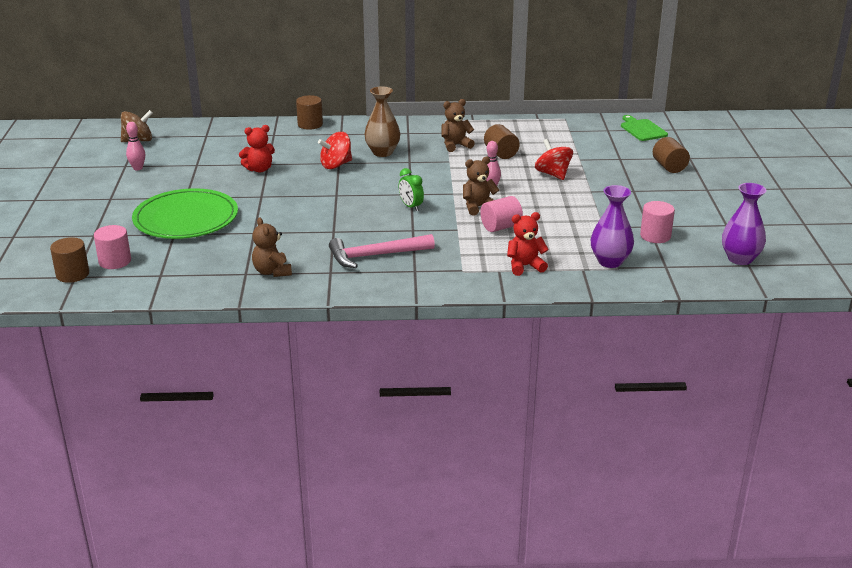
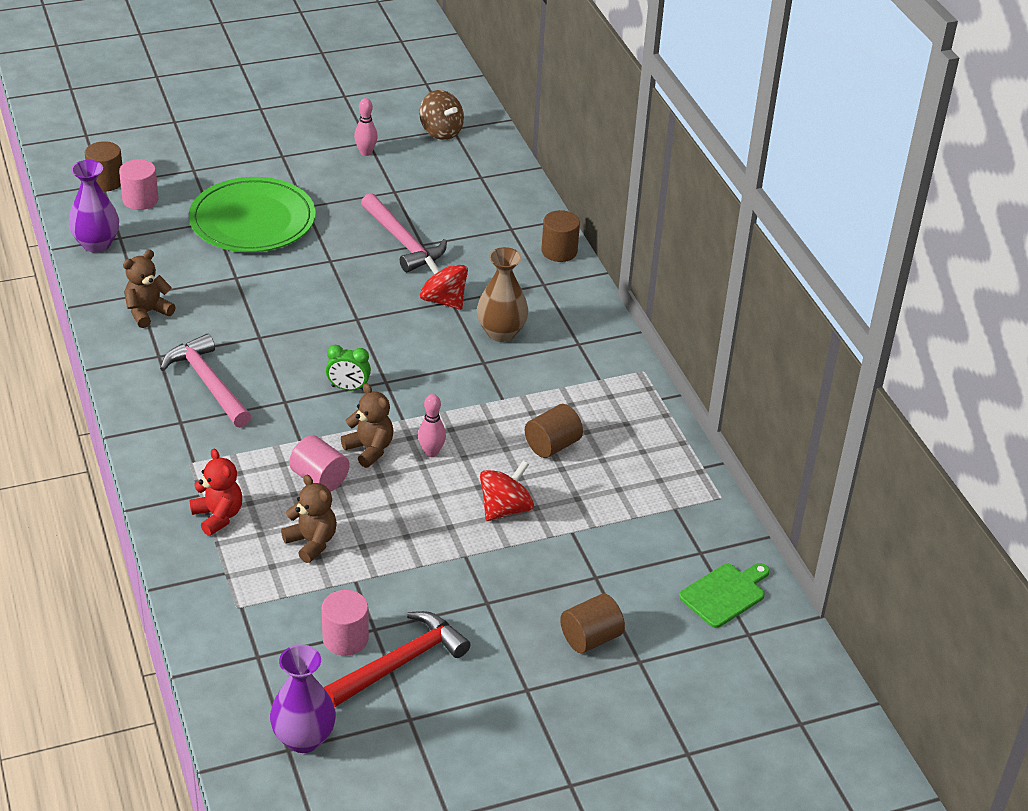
camera: 70 degrees right, 10 degrees up
red teddy bear [239,125,275,172] -> pink hammer [361,193,447,272]
green clock [399,168,424,211] -> green clock turned 120 degrees counterclockwise [326,345,371,391]
brown teddy bear [441,99,475,152] -> brown teddy bear moved to [281,475,337,563]
purple vase [591,185,634,268] -> purple vase moved to [69,160,119,253]
none -> red hammer [324,611,470,707]

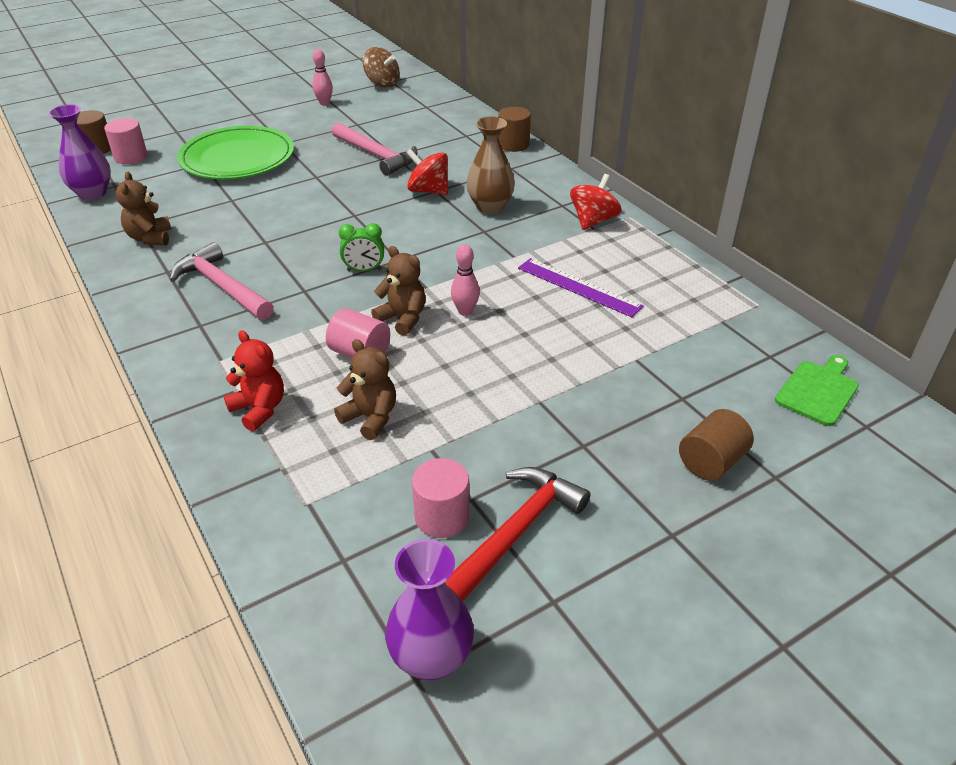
camera: 10 degrees left, 0 degrees up
brown teddy bear [123,250,176,328] -> brown teddy bear turned 45 degrees counterclockwise [116,172,171,245]
red spinning top [480,461,534,521] -> red spinning top moved to [570,174,621,230]
brown cylinder [525,404,583,458] -> purple ruler [518,258,644,317]

